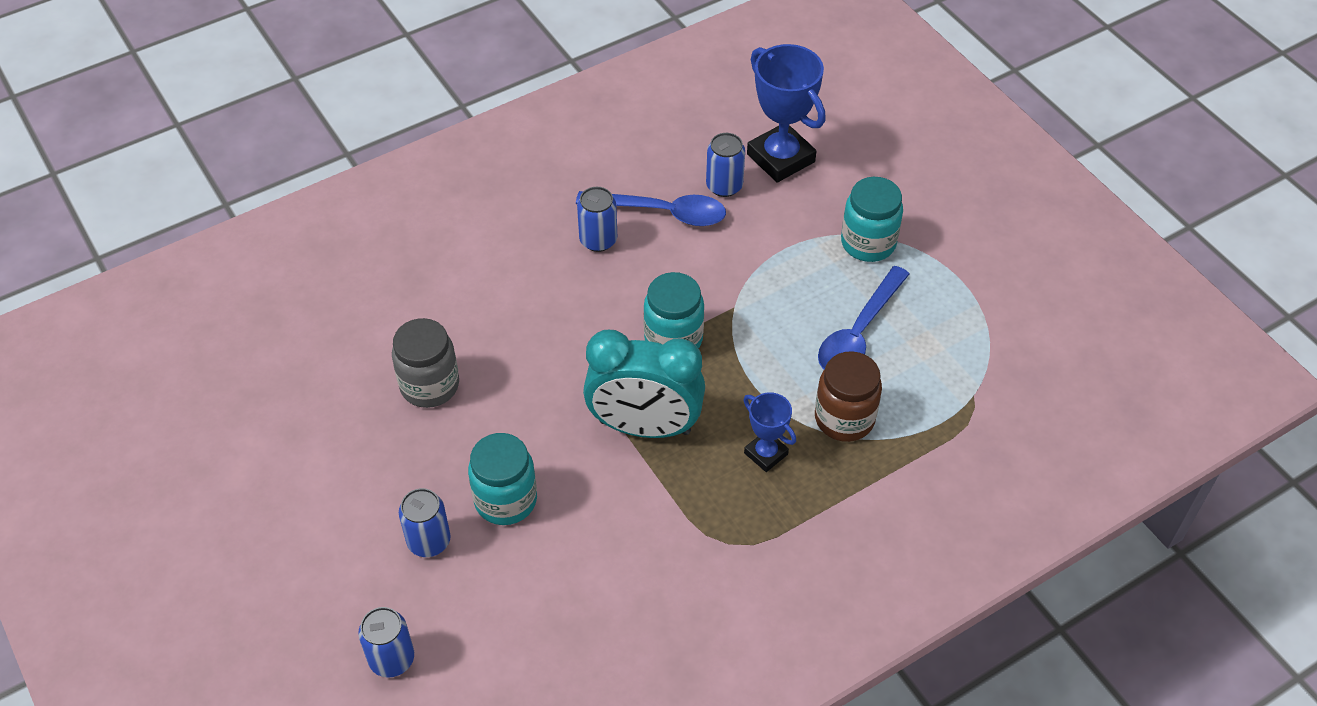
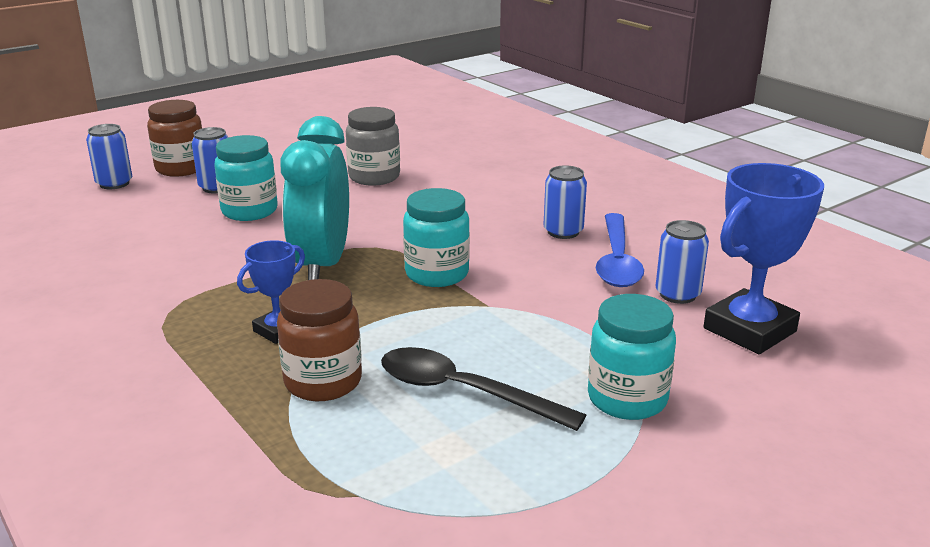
camera: 85 degrees right, 25 degrees down
blue spoon [818,266,910,369] -> black spoon [381,347,586,431]
none -> brown jar [147,100,202,177]

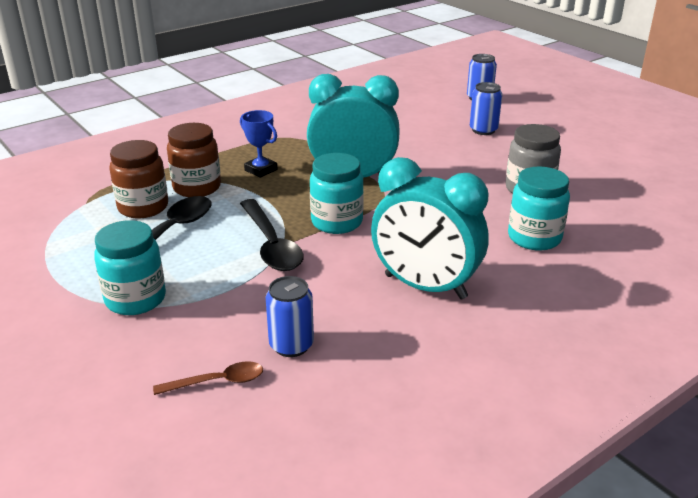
camera: 90 degrees right, 5 degrees up
brown jar [147,100,202,177] -> brown jar moved to [109,140,168,218]
turquoise jar [214,135,278,221] -> turquoise jar moved to [508,167,570,251]
blue can [543,166,587,239] -> turquoise clock [371,157,489,299]
blue spoon [596,213,644,287] -> none
blue trophy [704,163,824,354] -> brown spoon [153,361,263,395]
none -> black spoon [240,199,304,271]

